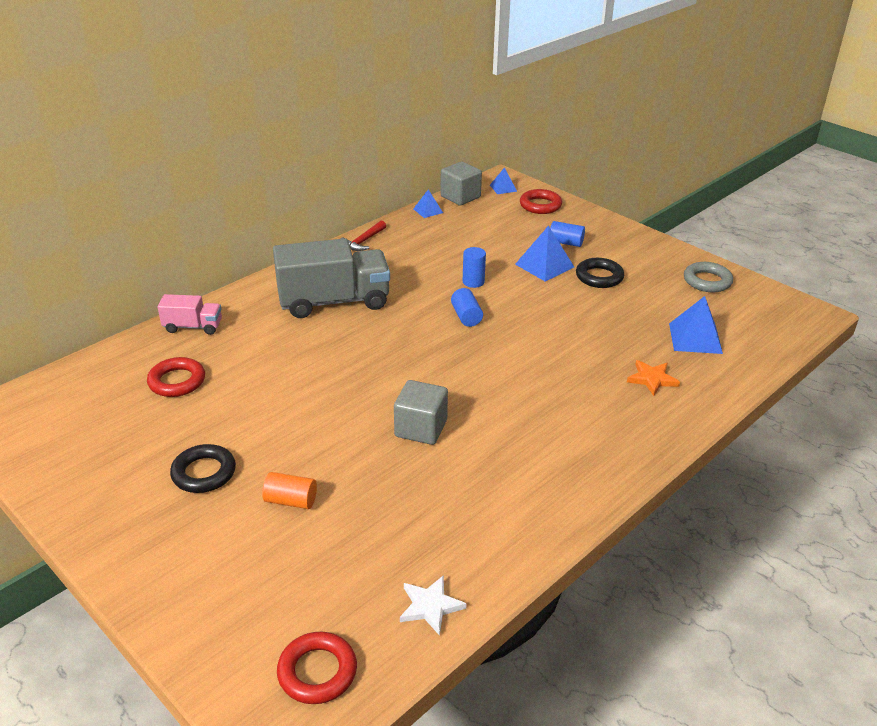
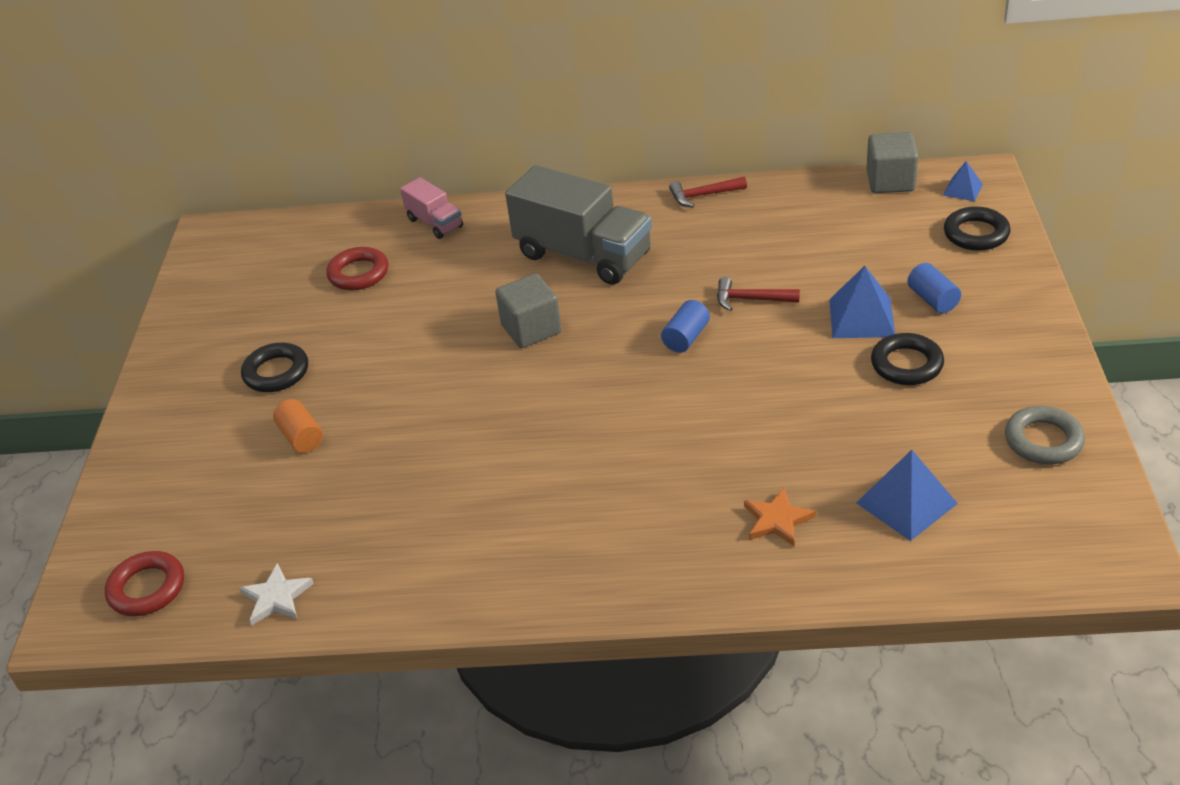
camera: 50 degrees right, 5 degrees up
grey cube [394,380,448,445] -> grey cube moved to [495,274,562,348]
blue pyramid [413,190,443,218] -> none
blue cylinder [463,247,486,288] -> red hammer [717,277,800,311]
red ring [520,189,562,214] -> black ring [944,206,1011,251]

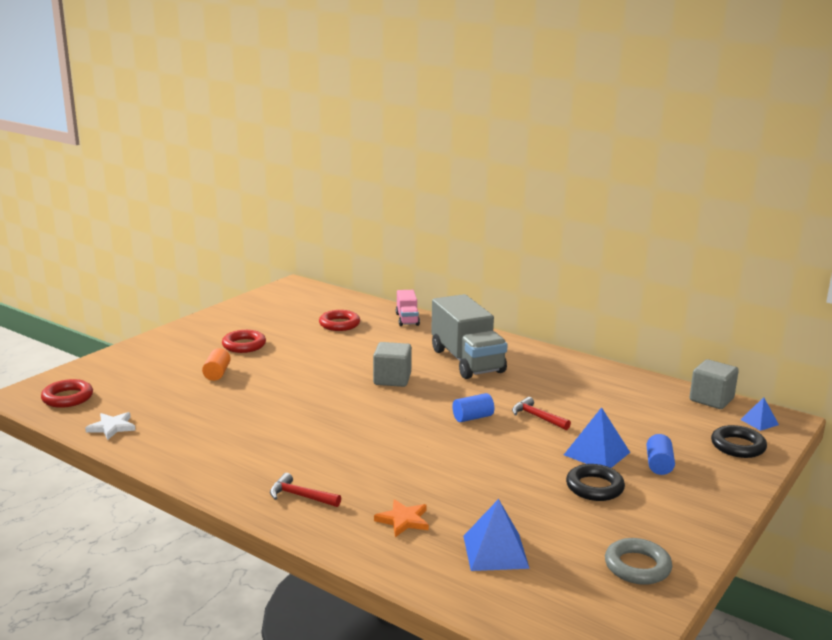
camera: 30 degrees right, 20 degrees down
black ring [241,343,308,392] -> red ring [222,330,266,353]
red hammer [669,177,747,207] -> red hammer moved to [270,473,341,507]

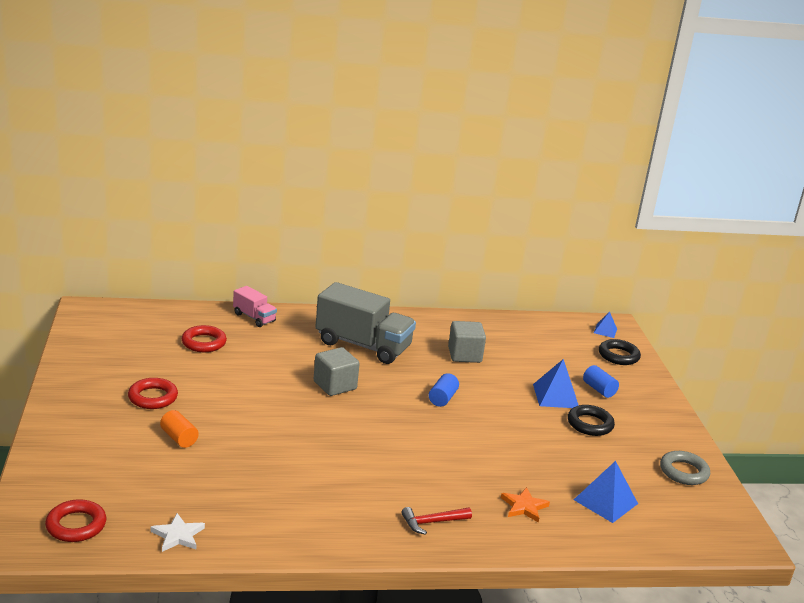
camera: 45 degrees left, 5 degrees up
red hammer [512,397,571,430] -> none
grey cube [689,359,739,409] -> grey cube moved to [448,321,486,363]

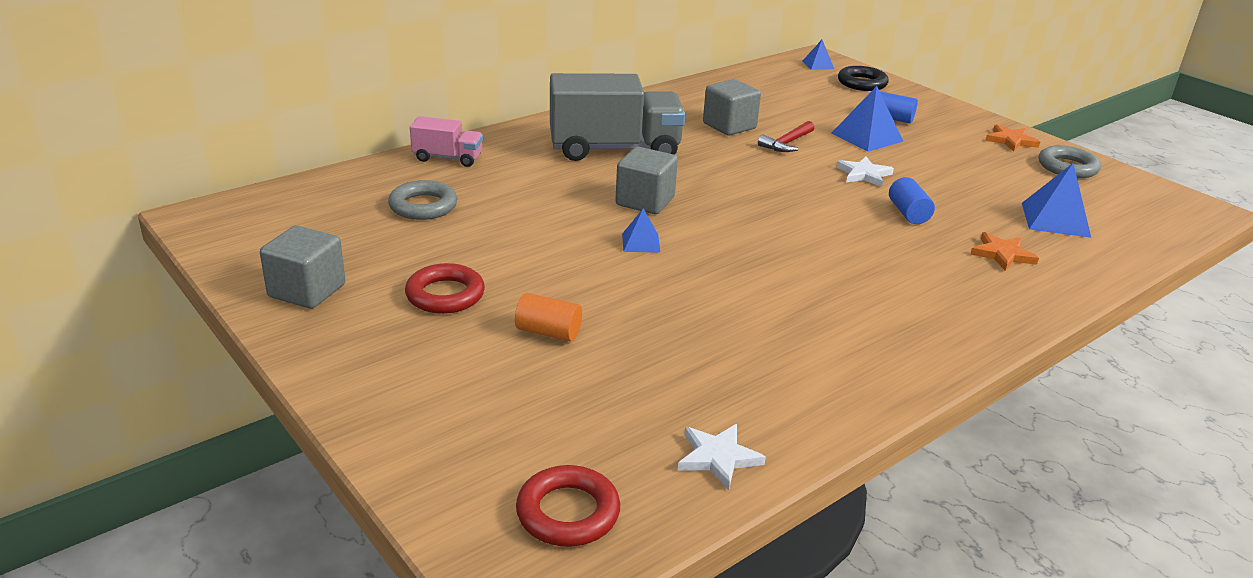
camera: 30 degrees left, 5 degrees up
red ring [182,325,227,352] -> grey ring [388,180,457,220]
red hammer [401,507,472,535] -> red hammer moved to [758,121,814,152]
blue cylinder [429,373,459,407] -> blue cylinder moved to [889,177,935,224]
black ring [568,405,615,436] -> none
none -> grey cube [260,225,345,309]
none -> blue pyramid [622,208,660,253]
none -> white star [836,156,894,187]
none -> orange star [985,124,1040,152]

